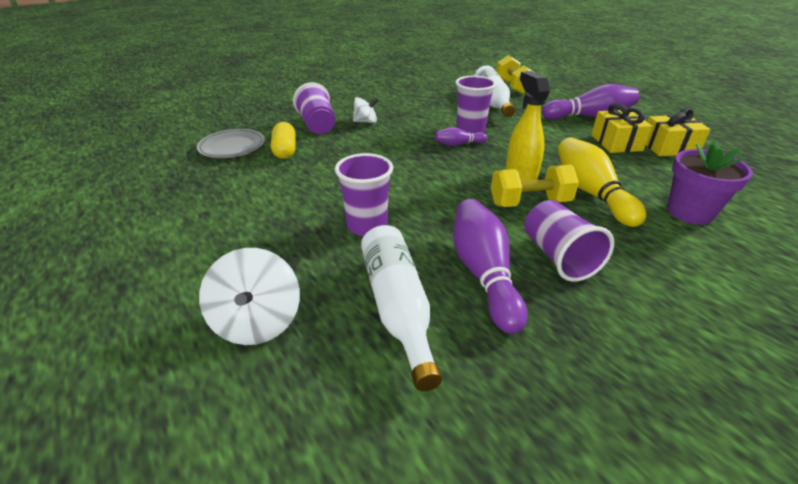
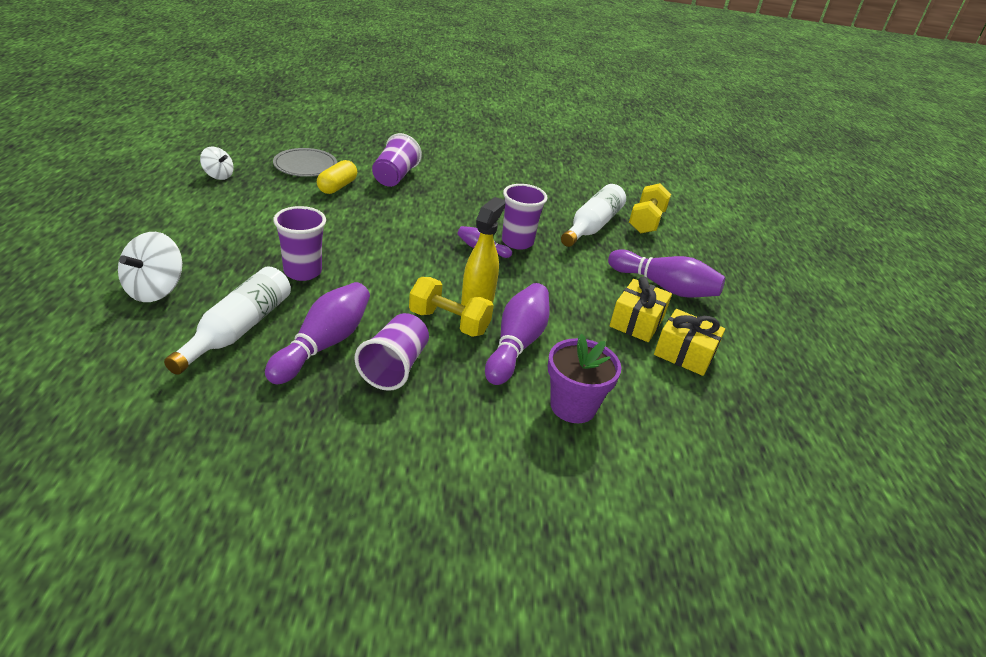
camera: 30 degrees right, 0 degrees up
white spinning top [353,97,378,123] -> white spinning top moved to [200,147,234,180]
yellow bowling pin [558,137,646,227] -> purple bowling pin [485,283,549,385]

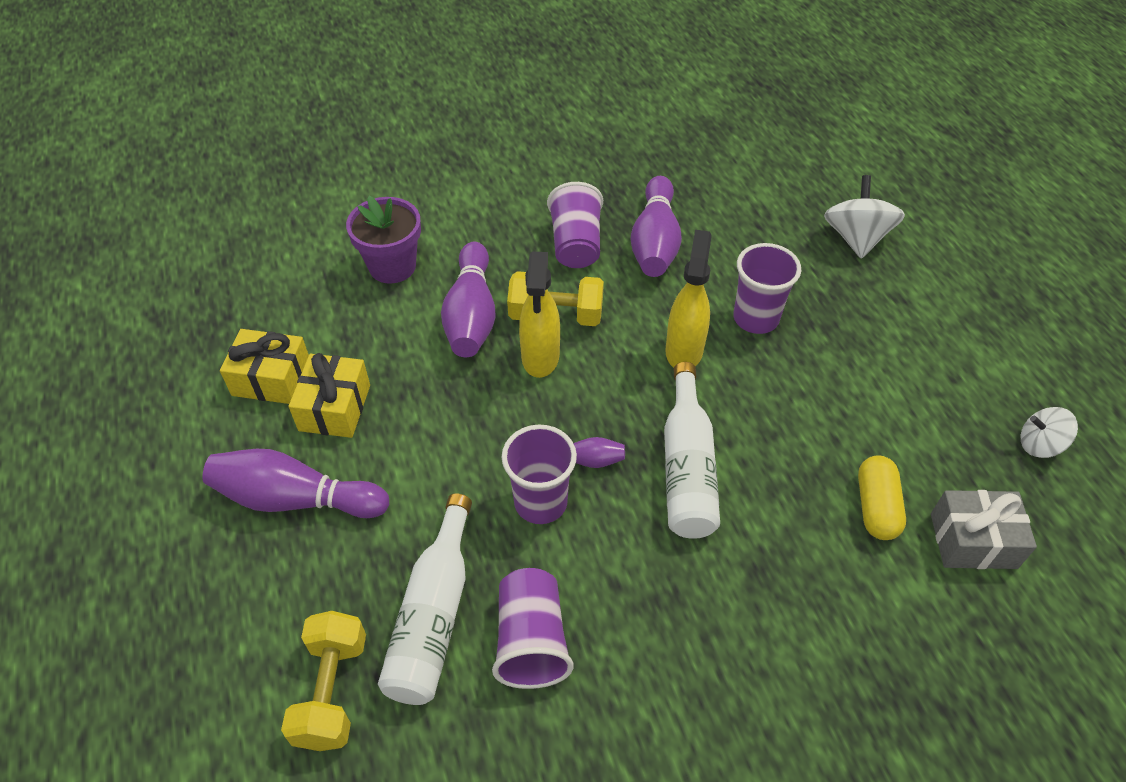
camera: 165 degrees right, 15 degrees up
white bottle [164,266,291,375] -> white bottle moved to [664,362,720,539]
grey plate [273,148,337,177] -> grey gift [931,490,1037,569]
purple cup [372,133,422,187] -> purple cup moved to [492,568,574,689]
none -> yellow spray bottle [665,230,712,368]

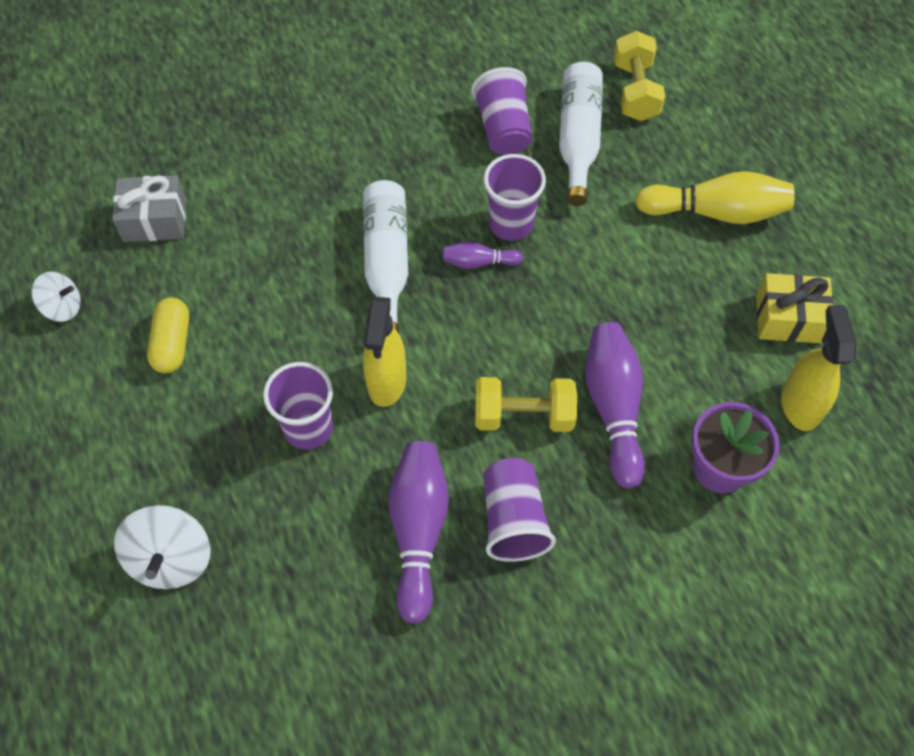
camera: 175 degrees right, 10 degrees up
purple bowling pin [202,449,389,518] -> yellow bowling pin [635,171,794,224]
yellow gift [289,353,370,438] -> none
yellow spray bottle [519,251,560,378] -> yellow spray bottle moved to [781,305,857,431]
yellow capsule [858,455,906,540] -> yellow capsule moved to [147,298,189,373]

